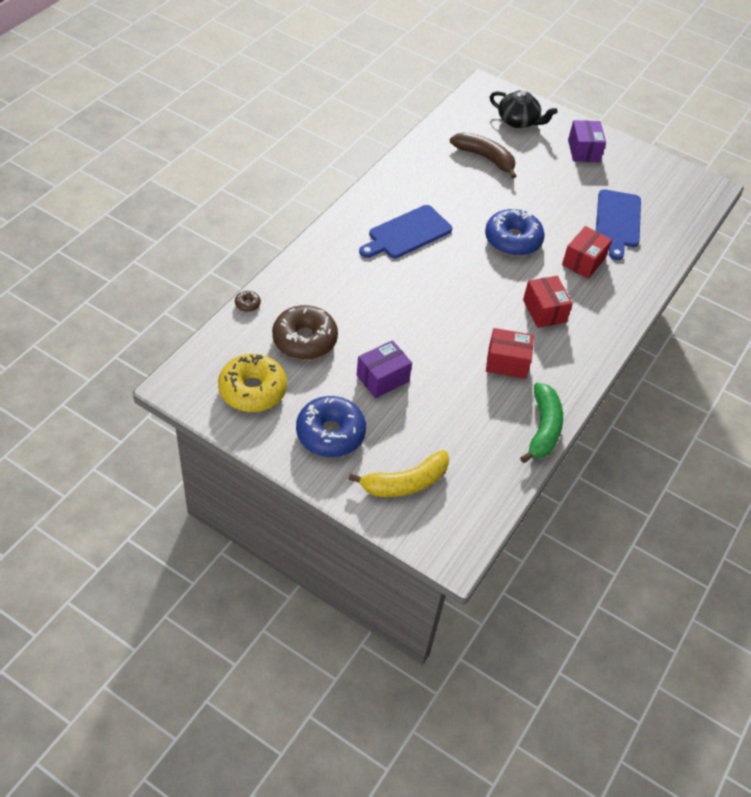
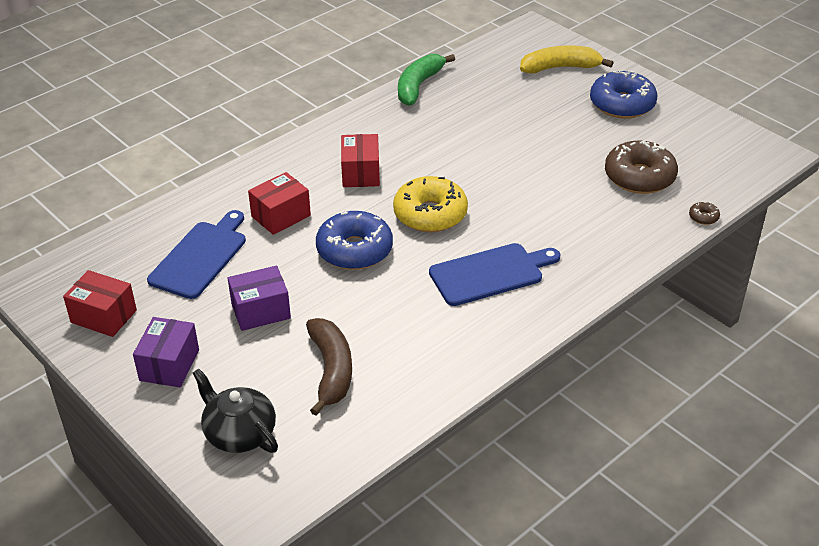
camera: 160 degrees left, 10 degrees down
yellow donut [218,354,287,412] -> yellow donut moved to [393,176,468,232]
purple box [357,340,412,398] -> purple box moved to [228,266,291,331]
brown banana [450,132,516,179] -> brown banana turned 150 degrees counterclockwise [306,318,352,416]
red box [486,328,534,379] -> red box moved to [63,270,137,337]

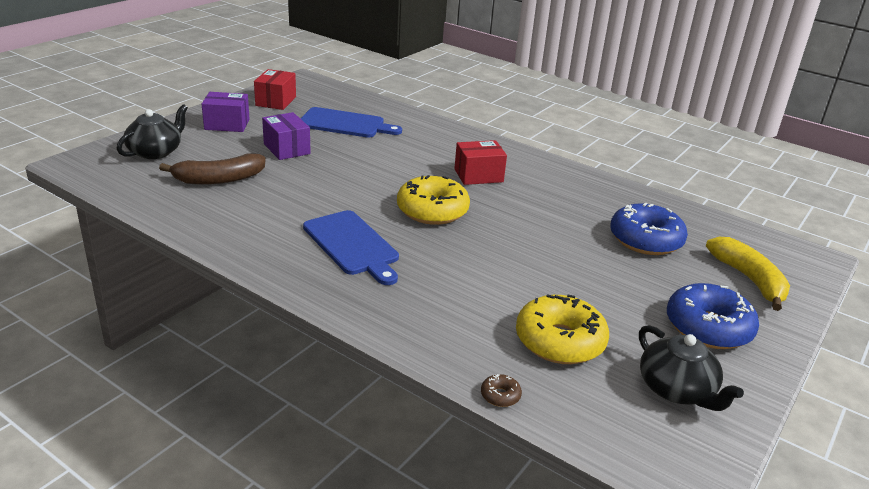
camera: 75 degrees right, 10 degrees down
red box [248,172,311,235] -> none
blue donut [316,211,393,270] -> blue donut moved to [610,202,688,255]
green banana [398,54,455,106] -> none
brown donut [605,140,678,194] -> yellow donut [516,294,609,364]
none -> black teapot [639,325,744,411]

